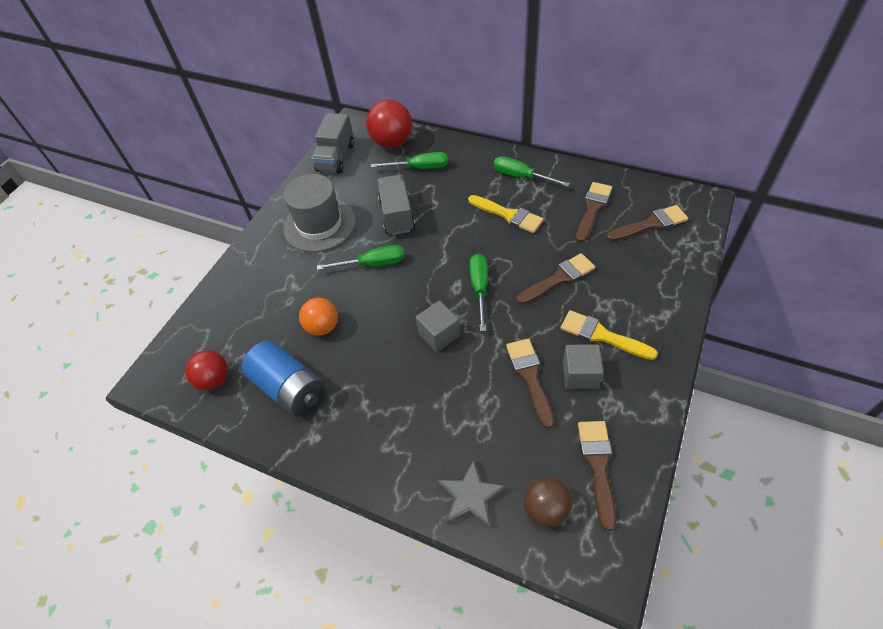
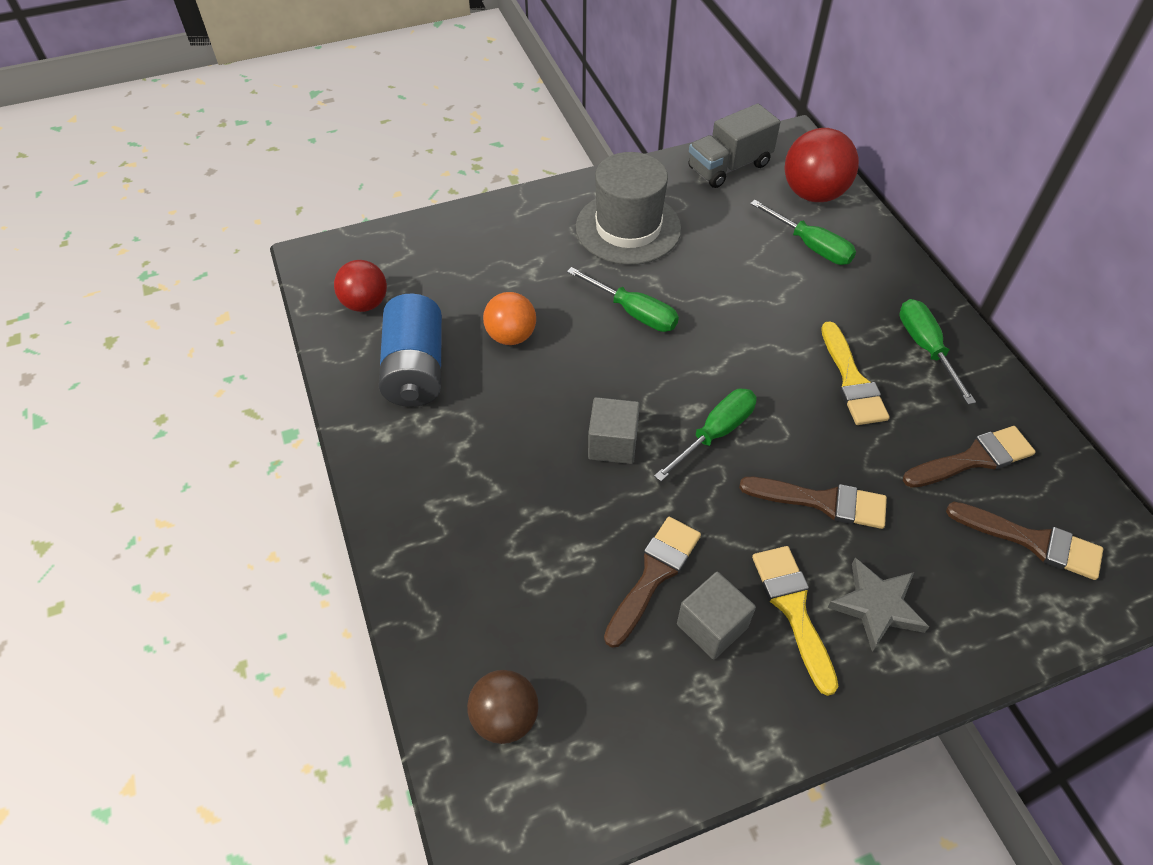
camera: 40 degrees right, 0 degrees up
grey truck [378,175,415,235] -> none
grey star [438,460,506,528] -> grey star moved to [827,558,929,652]
brown brush [578,421,616,531] -> none

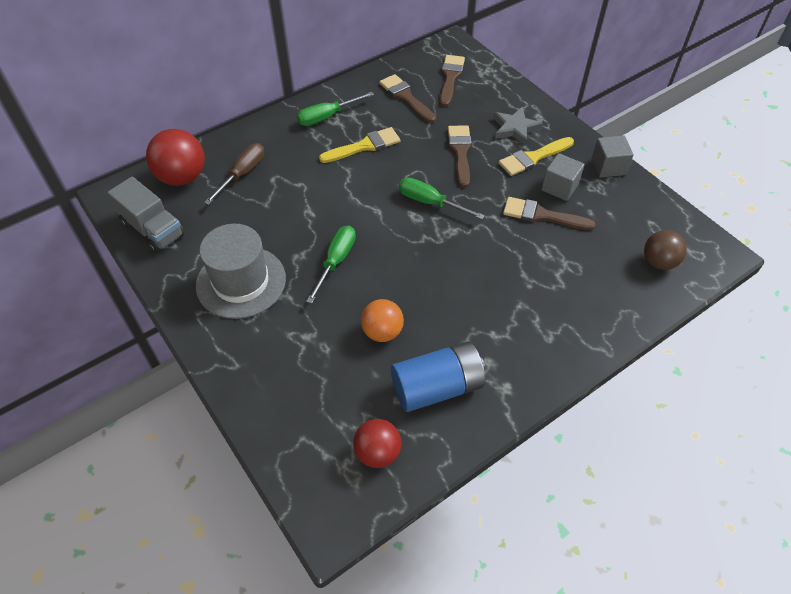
camera: 105 degrees left, 0 degrees up
grey cube [588,397,640,464] -> grey cube moved to [592,136,634,178]
green screwdriver [750,200,856,265] -> brown screwdriver [204,143,264,205]

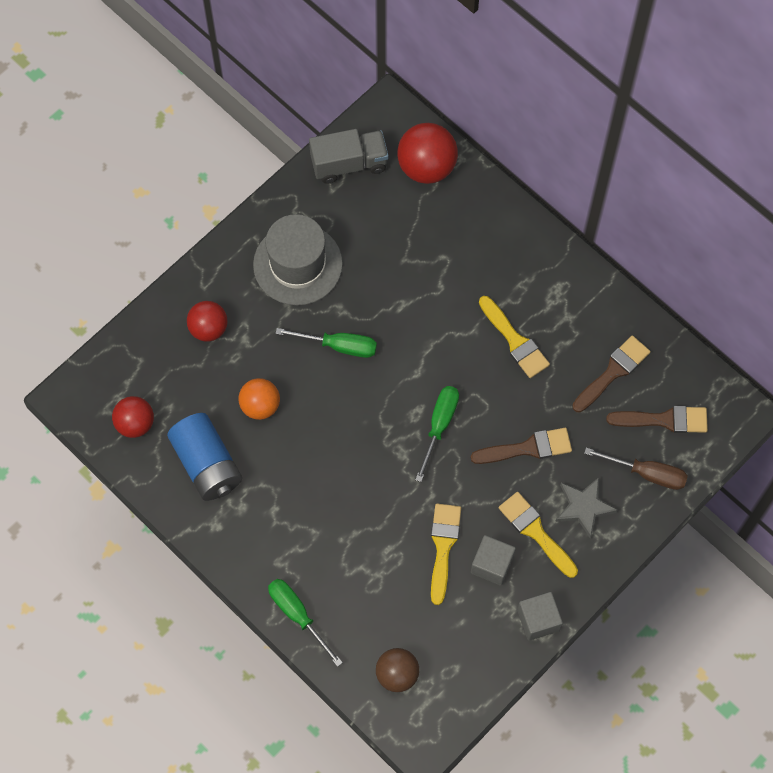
camera: 80 degrees right, 15 degrees up
grey truck [107,177,185,253] -> grey truck turned 135 degrees counterclockwise [309,129,389,184]
brown screwdriver [204,143,264,205] -> brown screwdriver moved to [584,448,688,490]
green screwdriver [297,92,374,126] -> green screwdriver moved to [268,579,343,667]
brown brush [503,197,596,230] -> yellow brush [431,504,461,605]
none -> red ball [187,301,228,342]

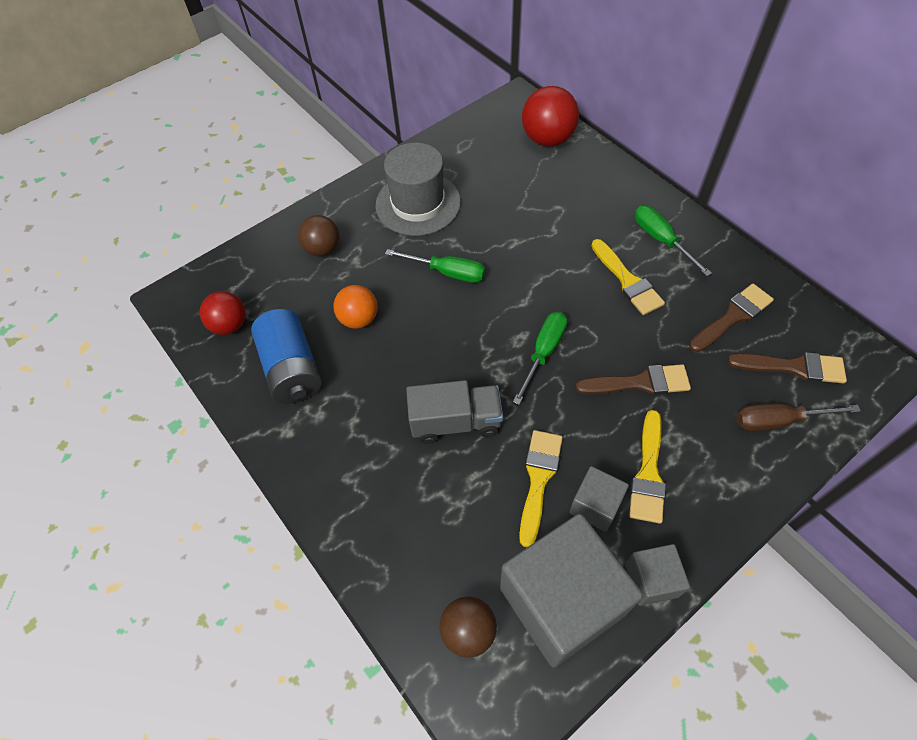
camera: 10 degrees right, 10 degrees down
red ball [187,301,228,342] -> brown ball [298,215,340,256]
green screwdriver [268,579,343,667] -> green screwdriver moved to [635,206,712,276]
grey truck [309,129,389,184] -> grey truck moved to [406,380,503,444]
yellow brush [499,492,578,578] -> yellow brush turned 135 degrees counterclockwise [629,410,666,524]
grey star [555,477,618,539] -> none
brown screwdriver [584,448,688,490] -> brown screwdriver turned 150 degrees clockwise [737,404,861,431]
none -> grey cube [500,514,643,668]

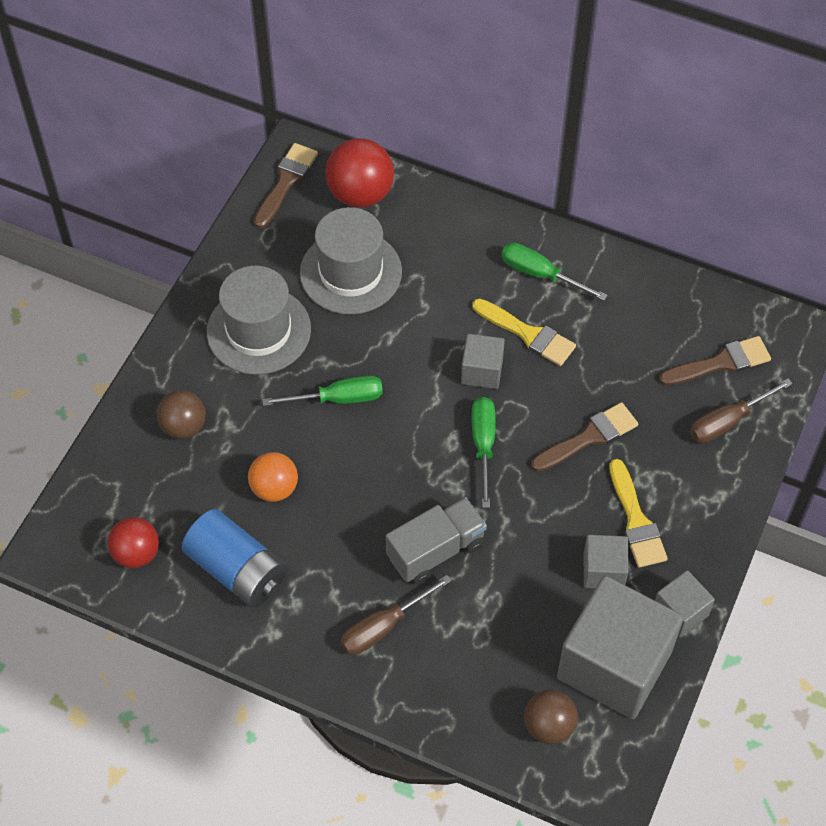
camera: 30 degrees left, 0 degrees up
yellow brush [519,430,563,547] -> none
brown brush [689,283,774,352] -> brown brush moved to [254,143,318,228]
none -> grey hat [300,207,402,315]
none -> brown screwdriver [340,575,452,655]
none -> grey cube [461,334,505,389]

